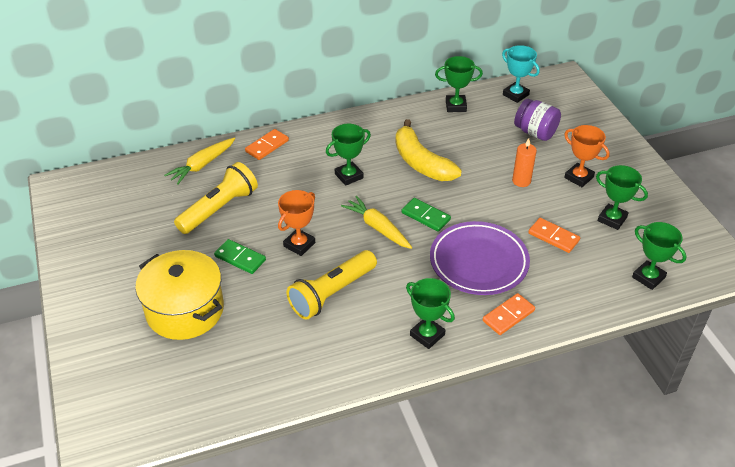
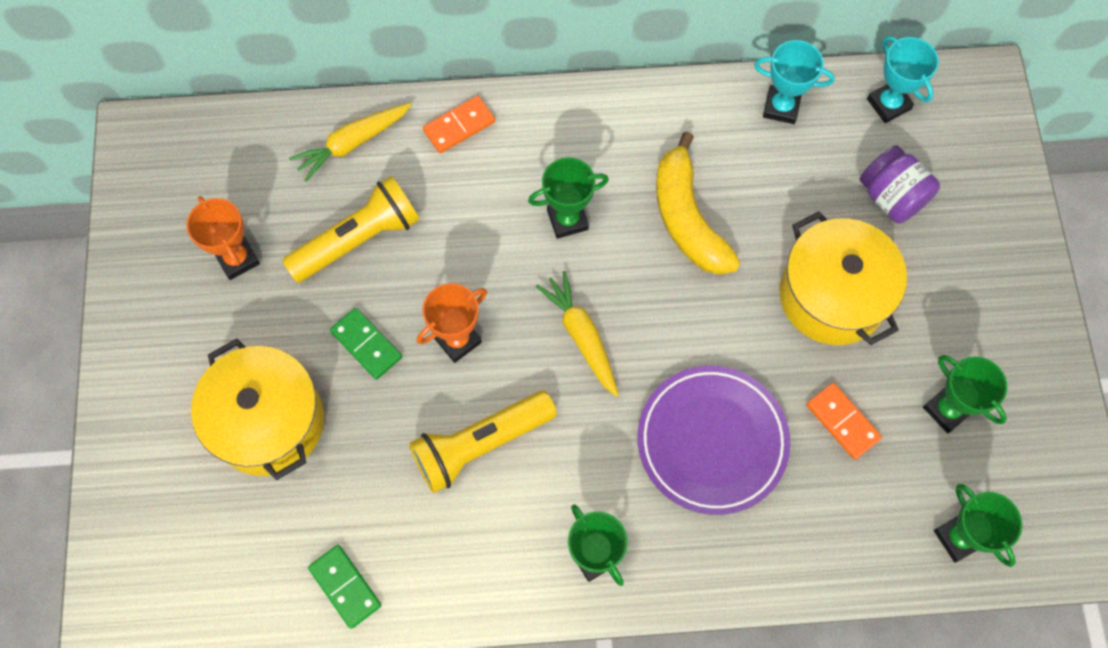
camera: 15 degrees right, 25 degrees up
green domino [402,198,451,232] -> green domino moved to [308,545,381,629]
green trophy [435,56,483,112] -> turquoise trophy [754,40,835,124]
orange domino [483,293,535,335] -> none
orange candle [512,138,537,187] -> yellow pot [780,211,907,345]
orange trophy [564,125,610,187] -> orange trophy moved to [186,196,260,280]

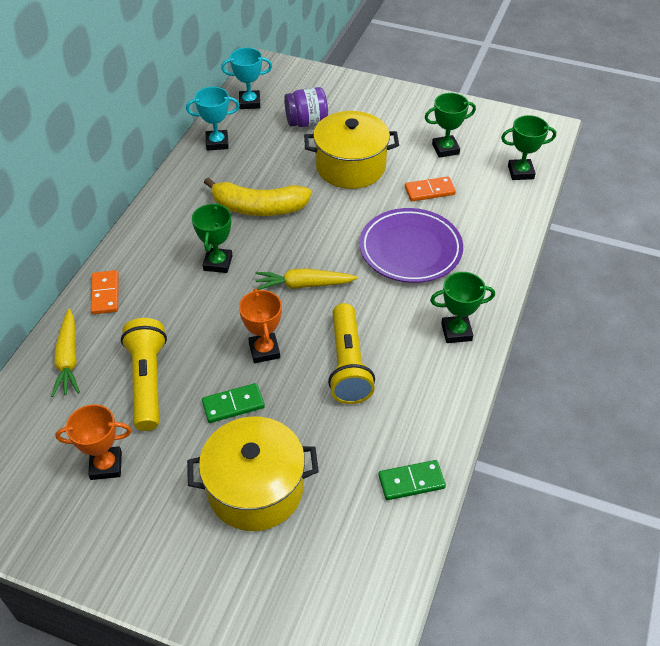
camera: 65 degrees left, 20 degrees down
turquoise trophy [754,40,835,124] -> turquoise trophy turned 45 degrees clockwise [186,87,240,151]

